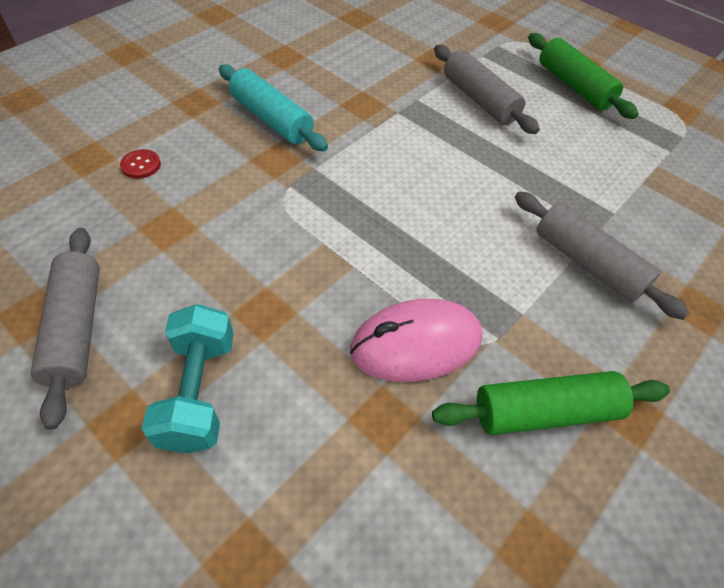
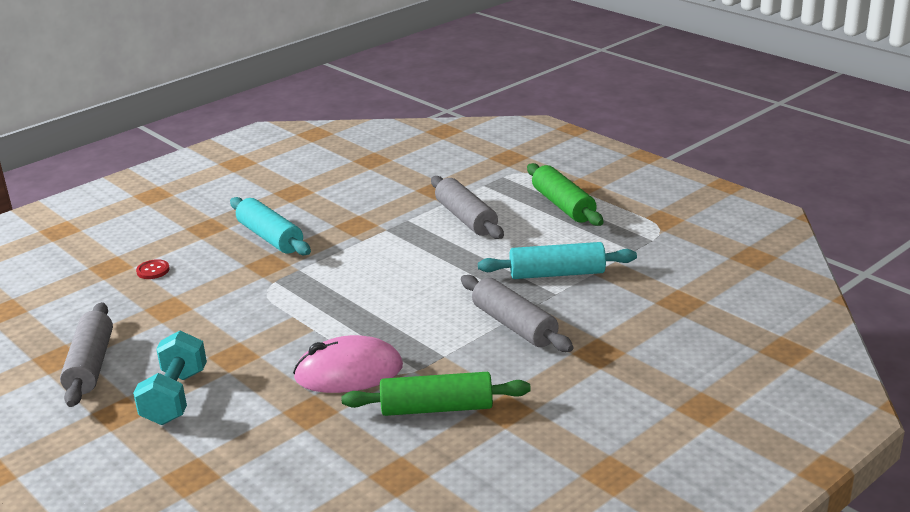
camera: 10 degrees right, 25 degrees down
none -> turquoise rolling pin [478,242,637,279]

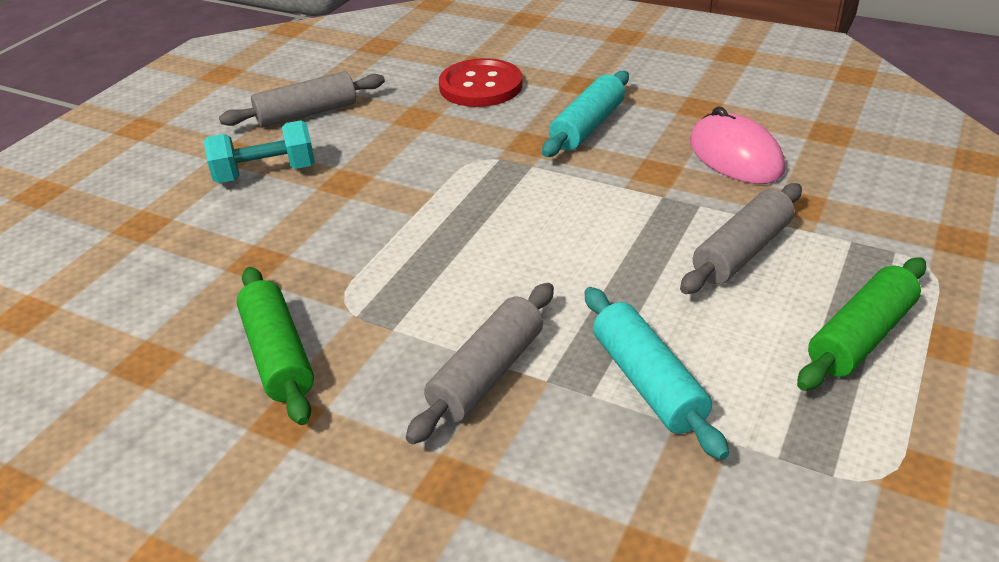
camera: 70 degrees right, 10 degrees up
red button [136,259,170,279] -> red button [439,58,523,107], size x2.43
pink mouse [293,335,403,393] -> pink mouse moved to [690,106,785,184]

